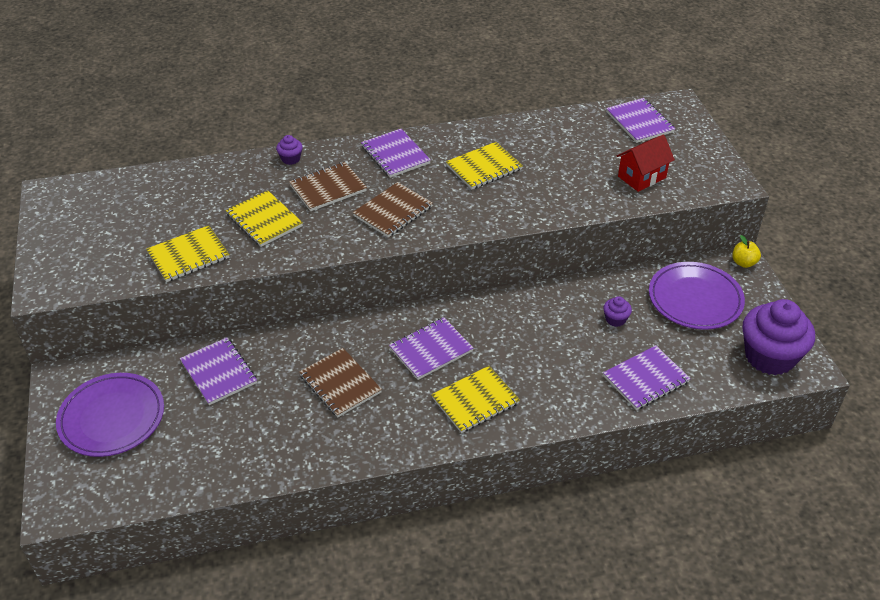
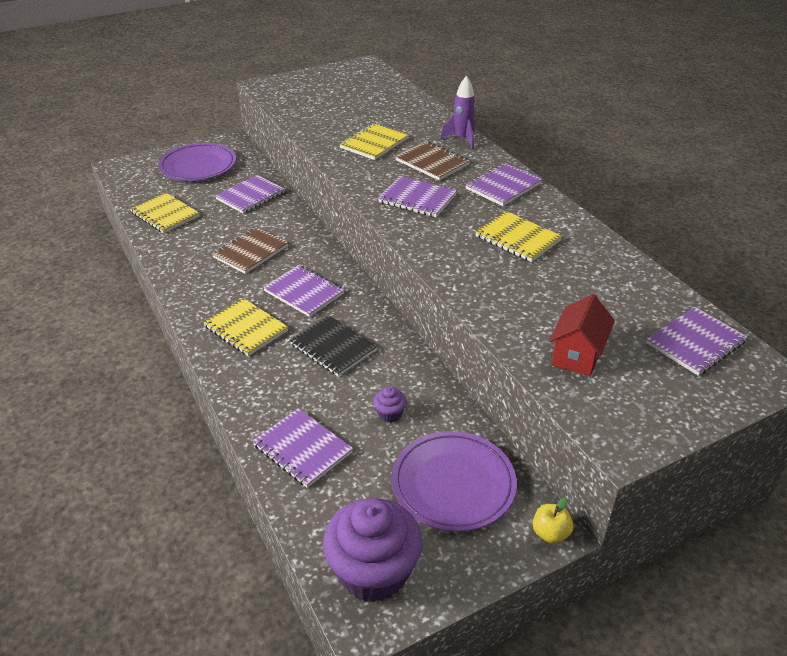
camera: 75 degrees right, 5 degrees down
yellow notebook [146,225,229,282] -> yellow notebook moved to [130,193,199,234]
purple cupcake [276,135,303,165] -> purple rocket [440,76,476,149]
brown notebook [353,182,433,237] -> purple notebook [378,176,457,217]
red house [617,135,675,192] -> red house turned 75 degrees clockwise [549,294,615,376]
none -> black notebook [290,315,377,377]

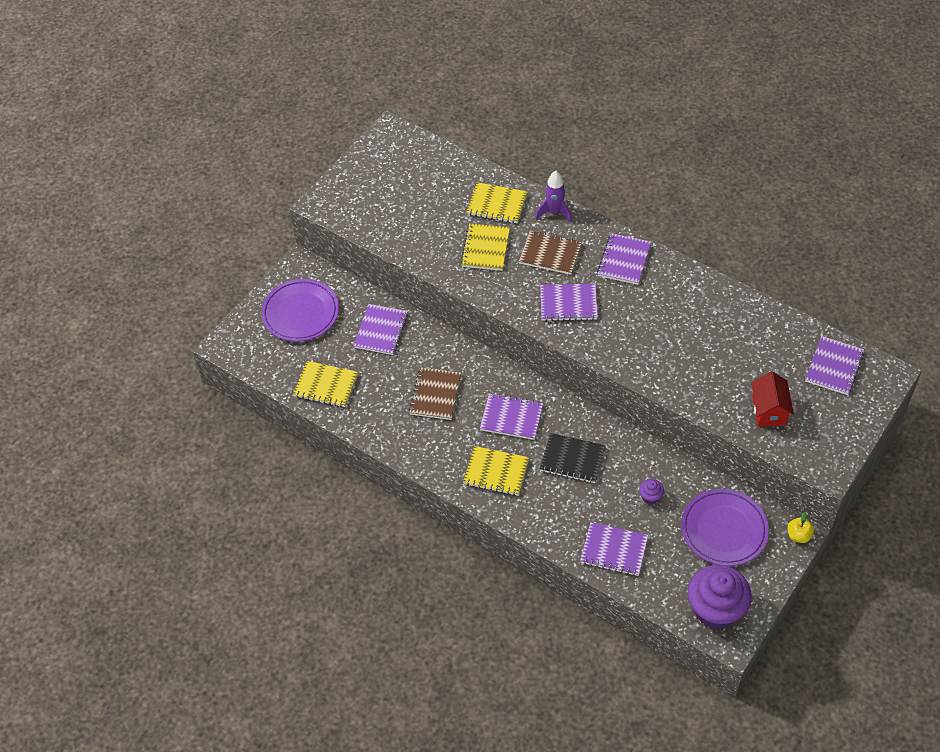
camera: 25 degrees left, 15 degrees up
yellow notebook [475,211,562,262] -> yellow notebook moved to [466,182,528,223]

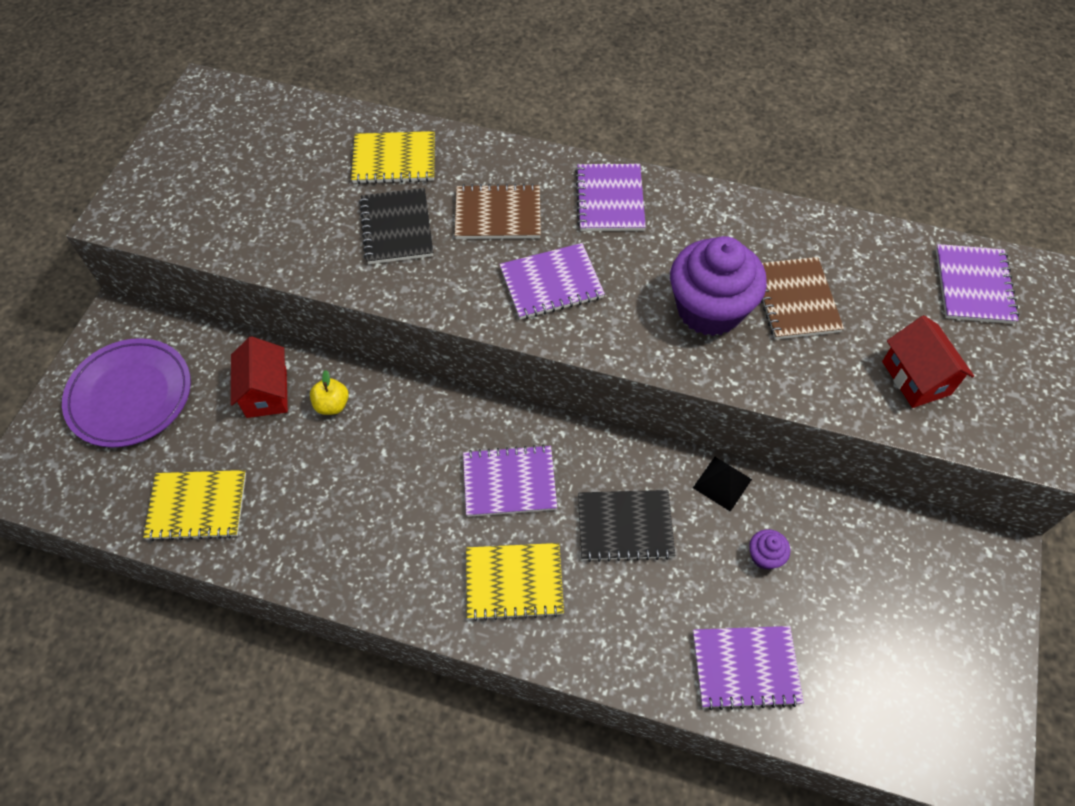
camera: 20 degrees left, 5 degrees up
purple notebook [354,304,408,355] -> red house [231,336,288,418]
brown notebook [409,368,461,420] -> brown notebook moved to [761,257,844,339]
yellow notebook [461,223,510,271] -> black notebook [359,188,433,264]
purple rocket [535,171,572,222] -> none
purple plate [681,489,769,566] -> none
purple cupcake [688,565,752,629] -> purple cupcake moved to [670,236,767,336]
yellow apple [788,512,814,543] -> yellow apple moved to [310,370,349,415]
none -> black pyramid [693,457,752,512]

